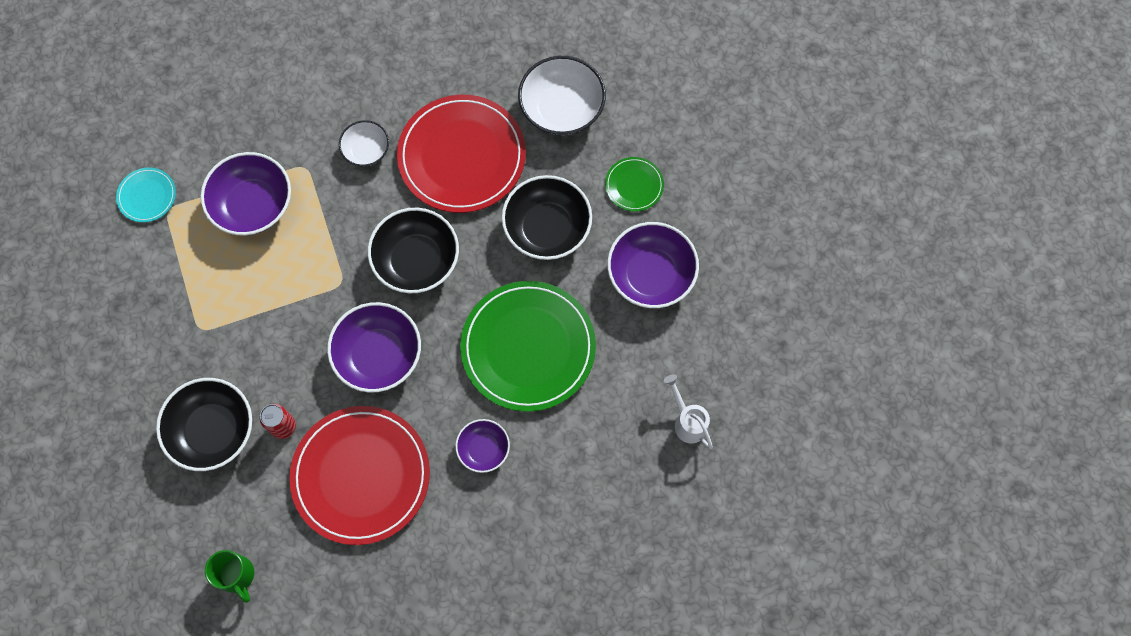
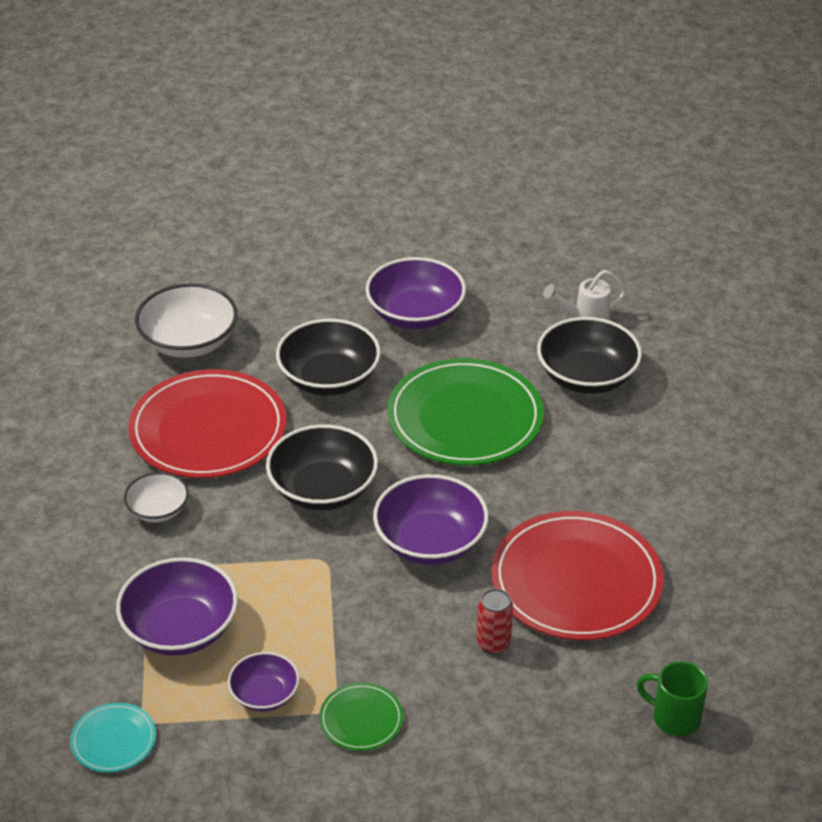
camera: 75 degrees left, 30 degrees down
black bowl [156,378,252,471] -> black bowl moved to [537,317,642,394]
green mug [205,550,254,603] -> green mug turned 135 degrees counterclockwise [637,661,708,736]
purple bowl [455,419,510,473] -> purple bowl moved to [228,652,299,712]
green plate [605,157,664,212] -> green plate moved to [319,683,403,751]

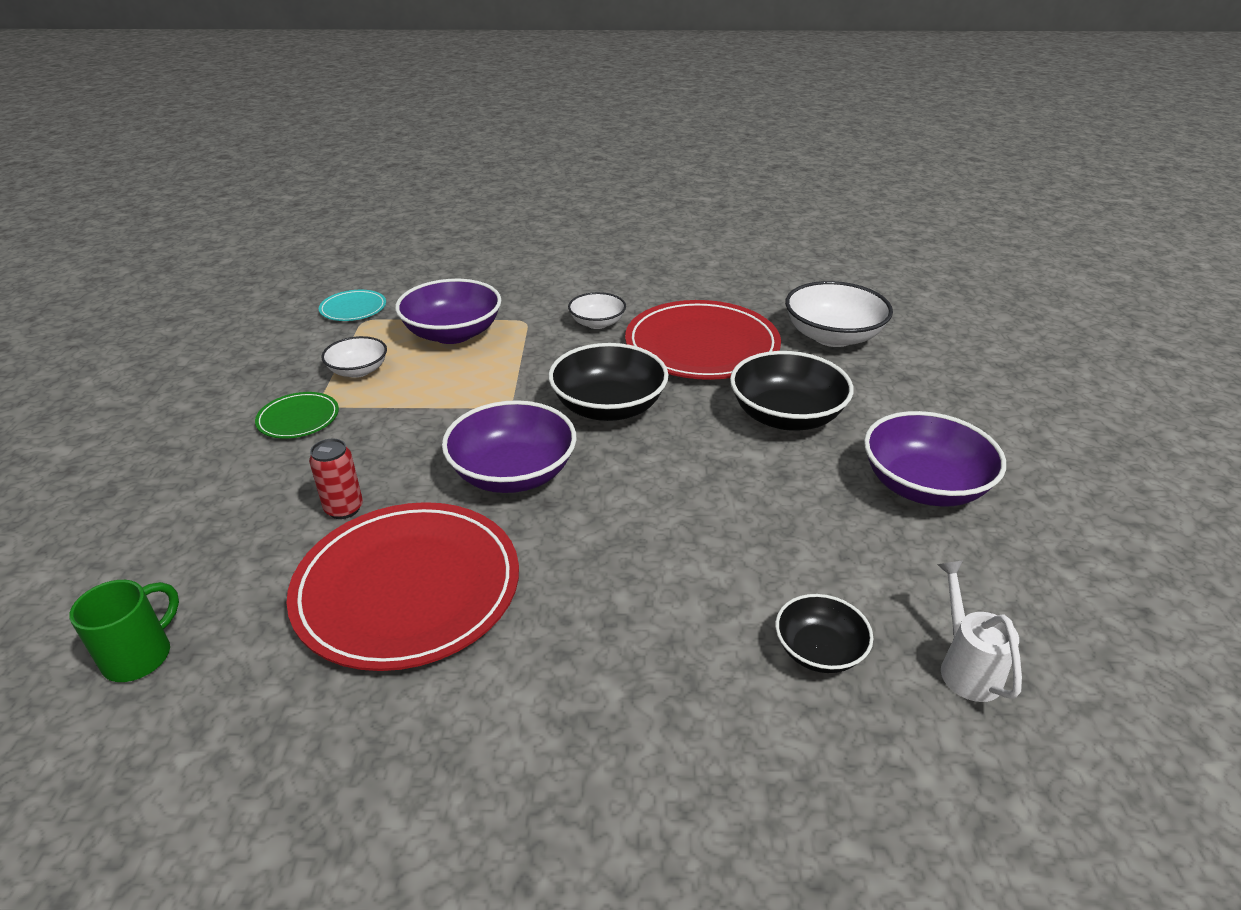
camera: 95 degrees right, 5 degrees down
purple bowl [228,652,299,712] -> white bowl [321,336,387,378]
green plate [387,358,544,466] -> none
black bowl [537,317,642,394] -> black bowl [776,594,873,673], size x0.57

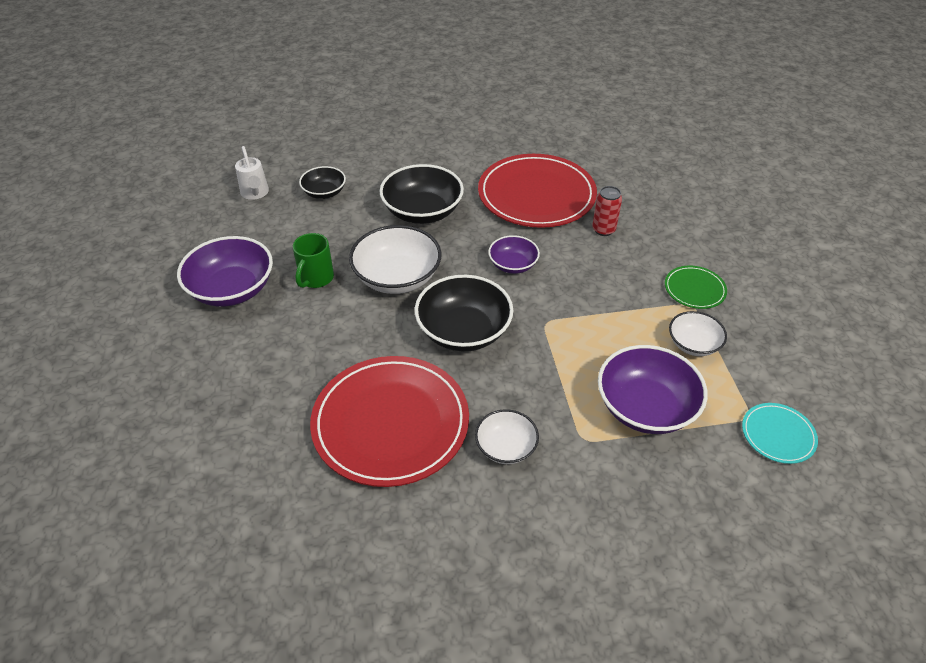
camera: 170 degrees right, 10 degrees up
green mug [69,580,179,682] -> green mug moved to [293,233,334,288]
purple bowl [442,400,576,493] -> purple bowl [488,235,540,274], size x0.57
black bowl [730,351,854,431] -> black bowl moved to [380,164,464,224]
white bowl [785,281,893,347] -> white bowl moved to [349,225,442,294]

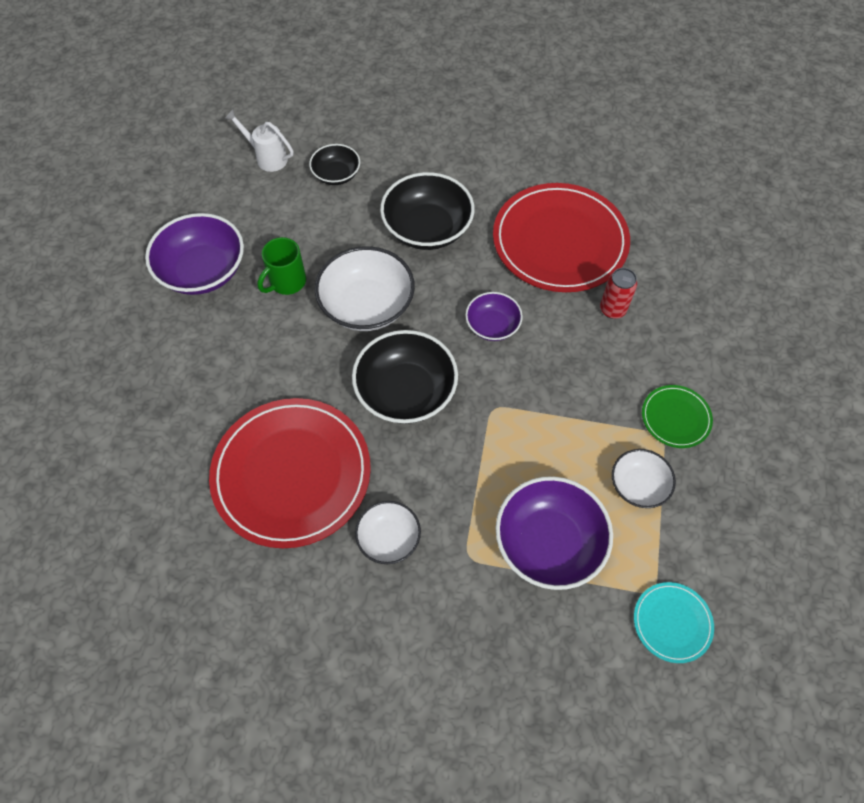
camera: 20 degrees right, 15 degrees up
white watering can [235,146,269,200] -> white watering can turned 120 degrees clockwise [224,109,293,172]

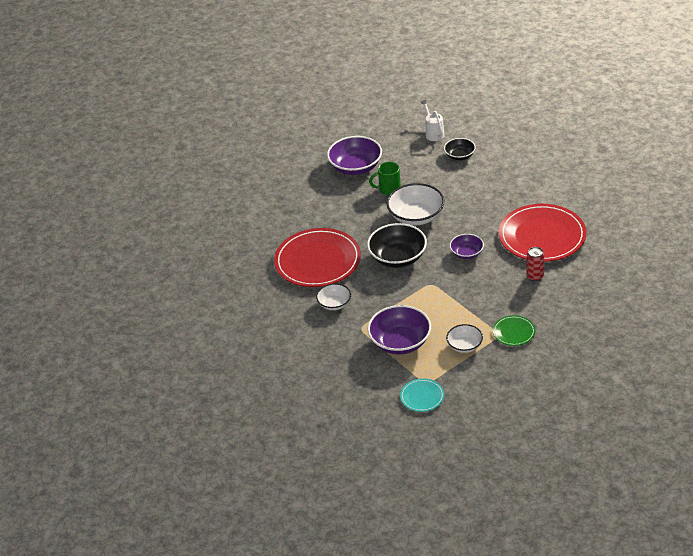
camera: 45 degrees right, 20 degrees down
black bowl [380,172,474,250] -> none

